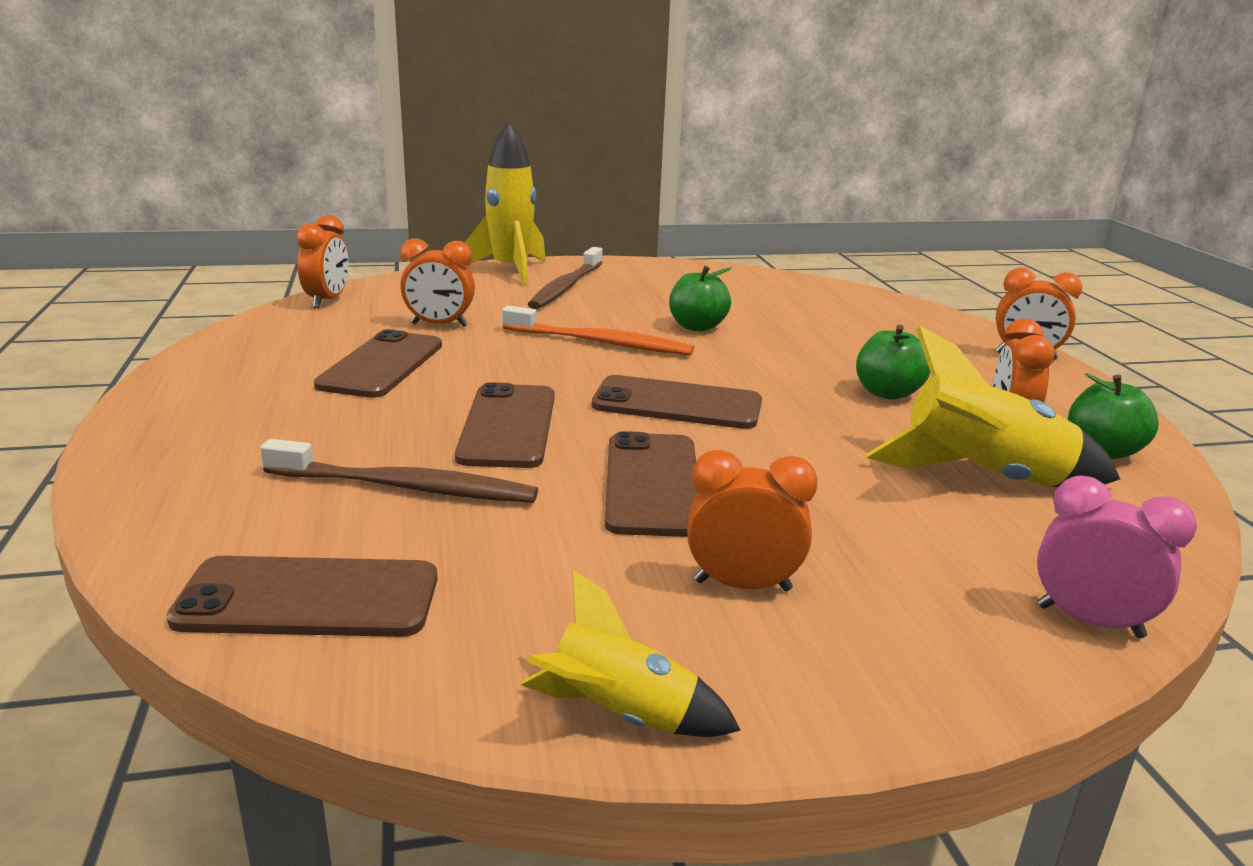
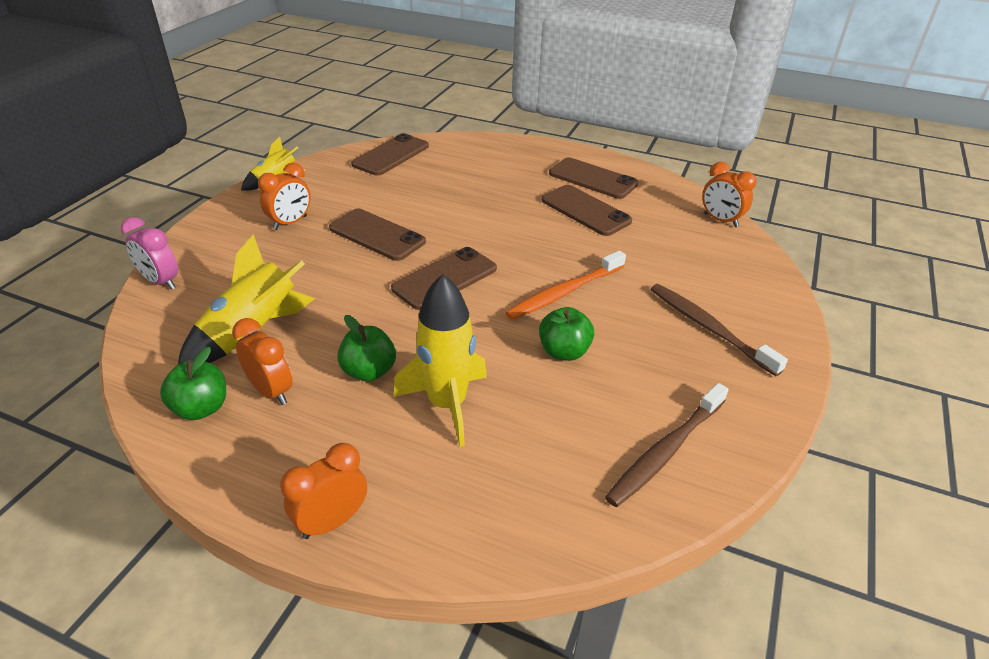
camera: 125 degrees right, 15 degrees up
brown toothbrush [260,439,538,503] -> brown toothbrush moved to [605,383,729,507]
orange clock [400,238,475,327] -> none
brown phone [455,382,554,468] -> brown phone moved to [549,157,638,199]
yellow rocket [464,121,546,285] -> yellow rocket moved to [393,274,487,447]
pink clock [1037,476,1197,638] -> pink clock turned 60 degrees clockwise [121,217,178,290]

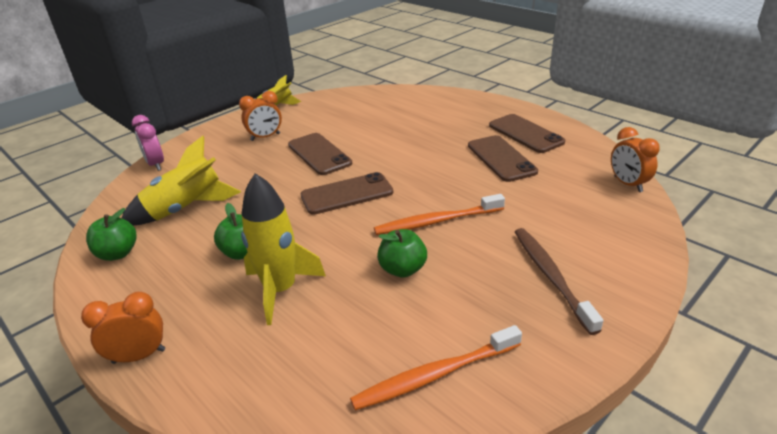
camera: 25 degrees right, 5 degrees down
orange clock [232,318,293,405] -> none
brown phone [351,133,429,176] -> none
brown toothbrush [605,383,729,507] -> orange toothbrush [350,325,522,411]

